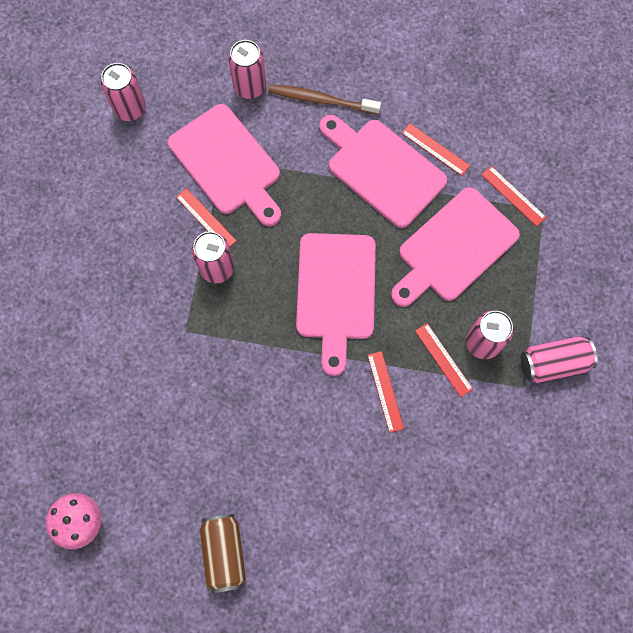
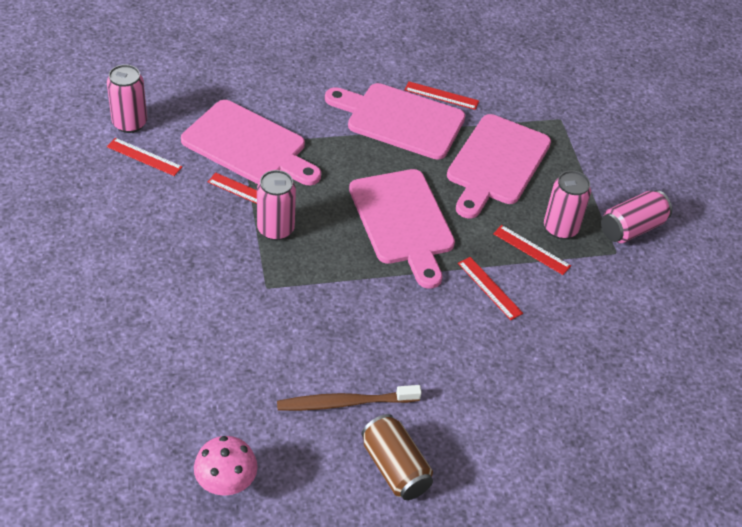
camera: 25 degrees left, 25 degrees down
pink can [228,40,266,99] -> none
brown toothbrush [268,84,381,114] -> brown toothbrush moved to [277,385,422,411]
red ruler [481,166,546,226] -> red ruler moved to [107,138,182,176]

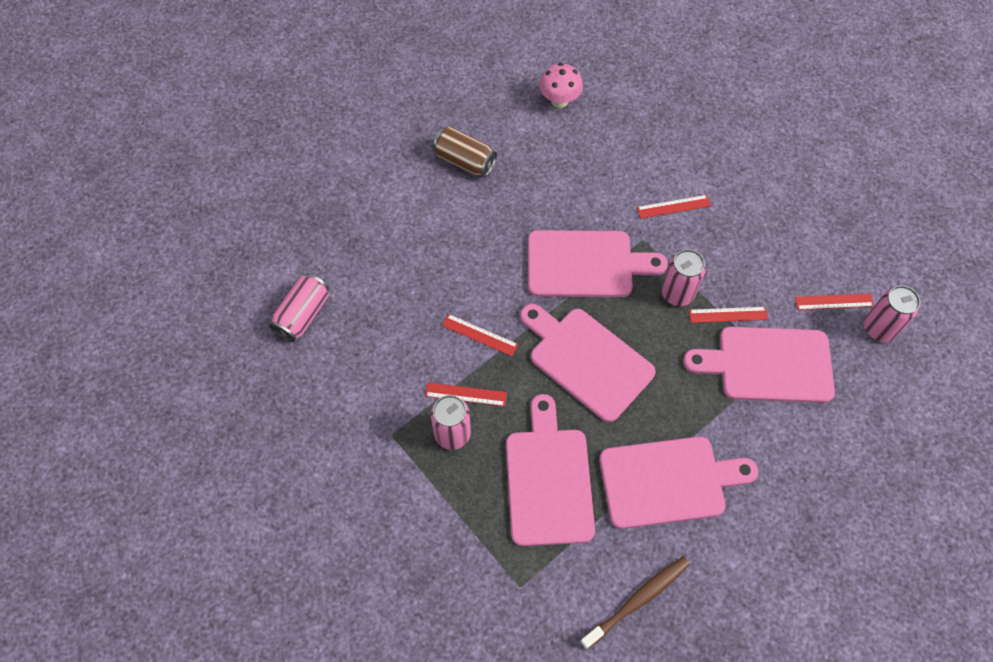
camera: 155 degrees right, 15 degrees up
brown toothbrush [277,385,422,411] -> brown toothbrush moved to [580,557,690,649]
red ruler [405,81,479,110] -> red ruler moved to [637,195,711,219]
pink can [601,190,672,243] -> pink can moved to [269,274,329,342]
none -> pink cutting board [528,230,668,297]

